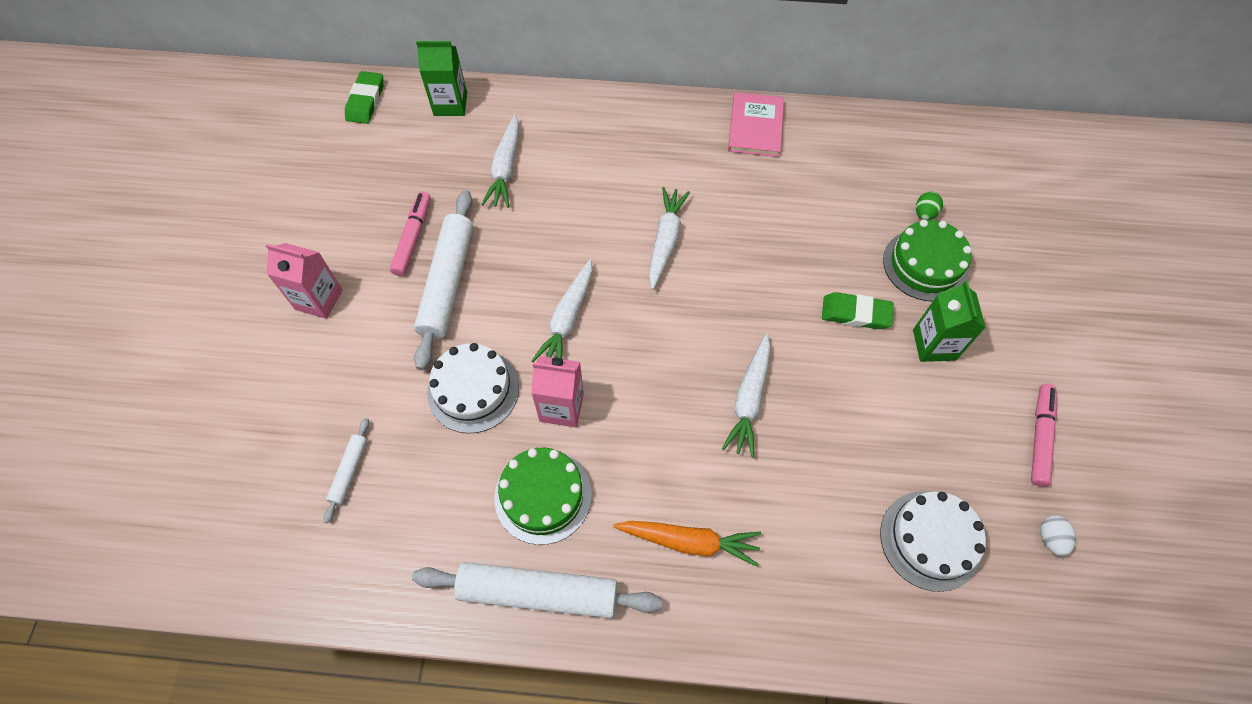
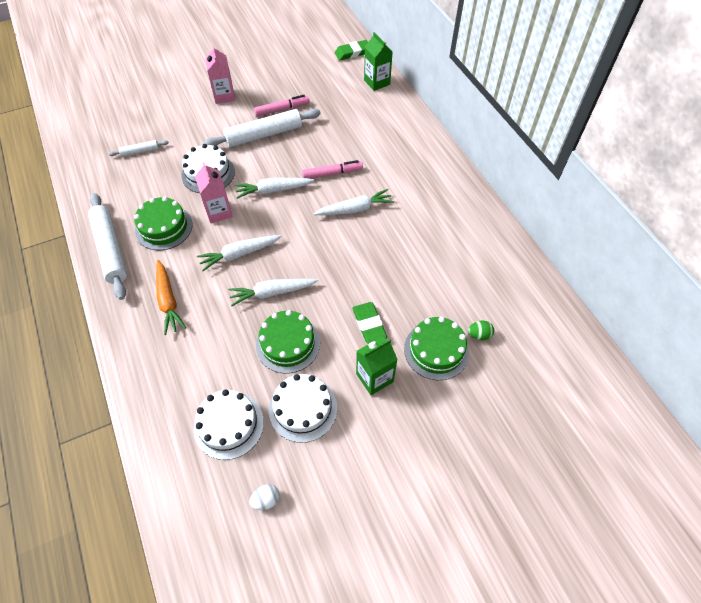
camera: 60 degrees right, 5 degrees down
white carrot [481,115,519,208] -> white carrot moved to [197,235,282,271]
pink book [728,92,784,157] -> none
pink marker [1031,383,1057,487] -> pink marker moved to [302,160,363,179]
none -> green cake [256,310,320,374]
none -> white cake [269,374,337,443]

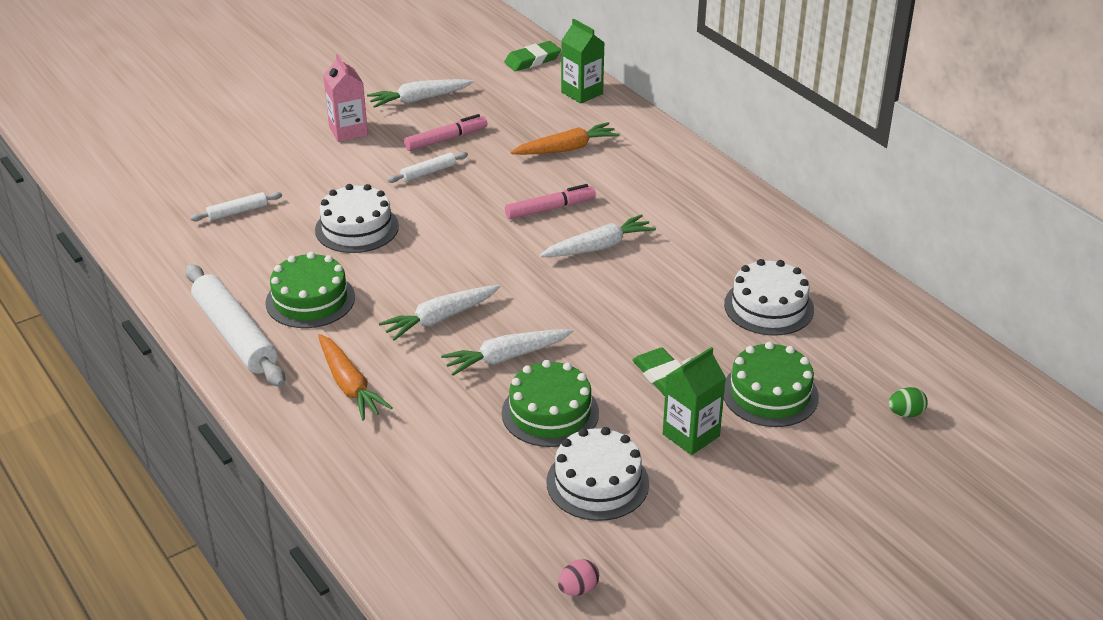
camera: 10 degrees left, 20 degrees down
white cake [194,389,264,460] -> white cake moved to [724,259,814,336]
pink carton [195,162,233,223] -> none
white rolling pin [203,109,321,147] -> white rolling pin [387,152,468,183], size x0.48
white carrot [235,178,315,199] -> white carrot moved to [367,79,473,108]
white egg [249,484,280,510] -> pink egg [558,559,599,596]
green egg [468,321,494,340] -> green egg moved to [888,387,928,417]
none -> orange carrot [510,122,620,155]

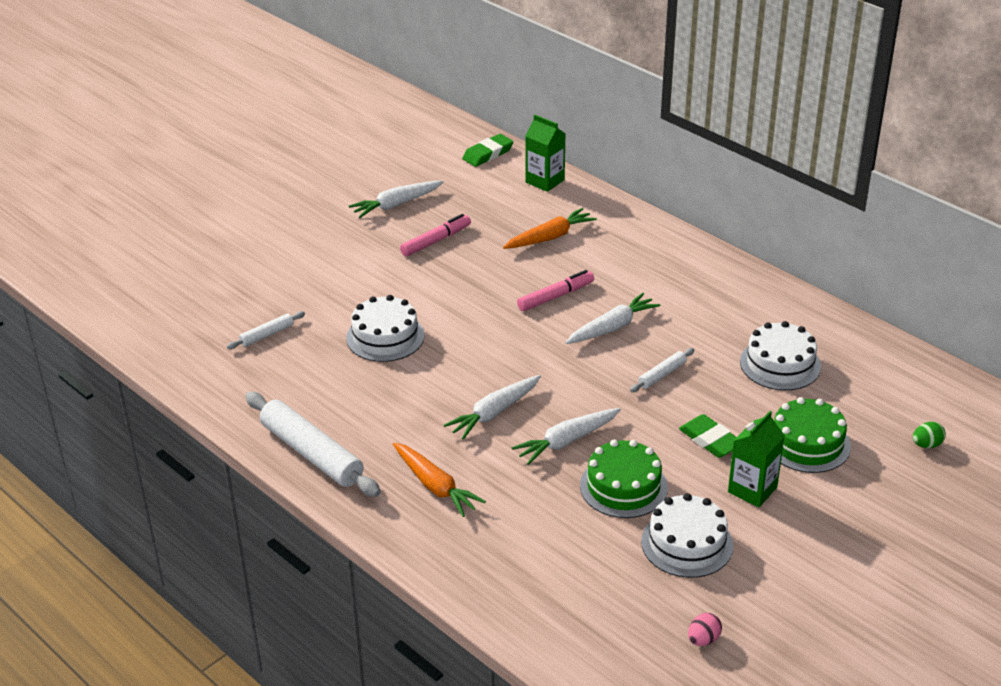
camera: 10 degrees left, 0 degrees up
green cake [266,252,355,328] -> none
pink carton [323,54,368,142] -> none
white rolling pin [387,152,468,183] -> white rolling pin moved to [630,348,694,392]

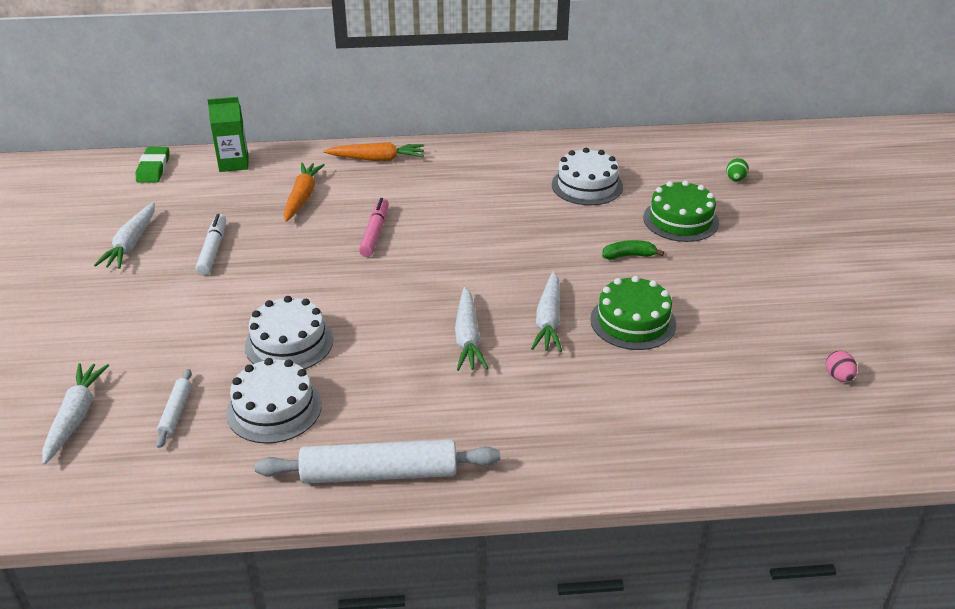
camera: 50 degrees left, 0 degrees up
orange carrot [393,442,486,517] -> orange carrot moved to [324,142,424,161]
pink marker [400,214,471,256] -> white marker [196,214,226,275]
white carrot [565,293,661,344] -> white carrot moved to [42,363,109,465]
white rolling pin [630,348,694,392] -> none
white cake [641,493,733,578] -> white cake moved to [226,358,322,444]
green eraser [679,414,737,458] -> green banana [602,240,664,260]
green carton [728,411,785,507] -> none

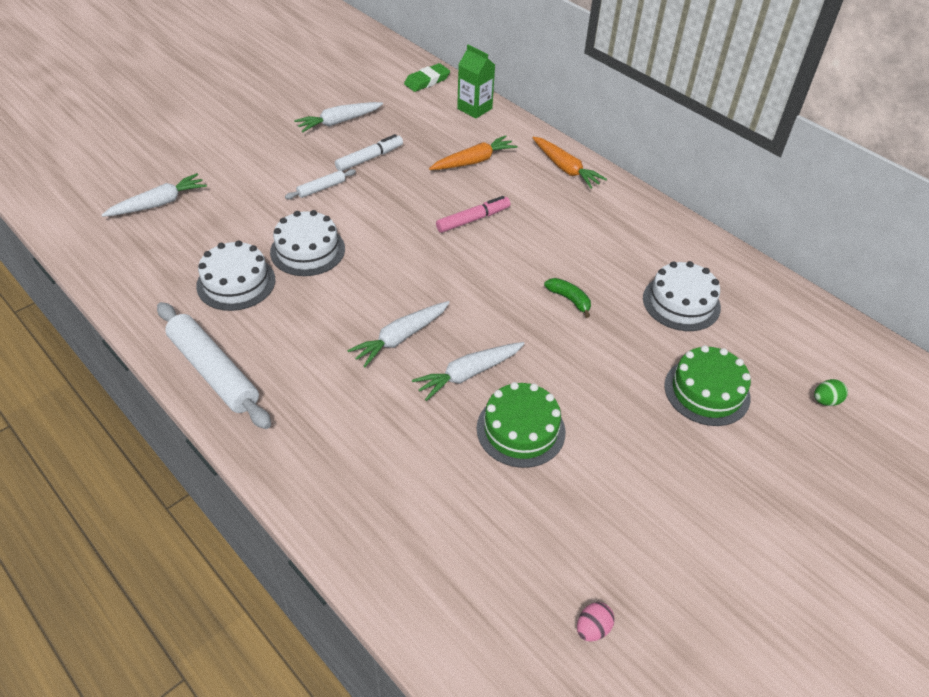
camera: 50 degrees right, 10 degrees up
white rolling pin [156,369,192,448] -> white rolling pin moved to [285,169,356,199]
green banana [602,240,664,260] -> green banana moved to [544,278,591,318]

